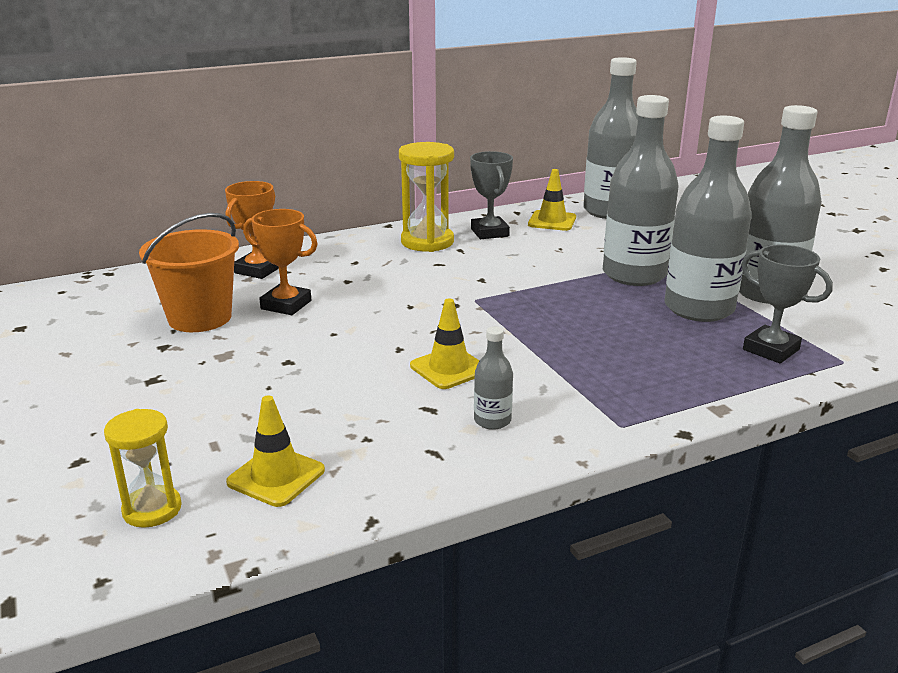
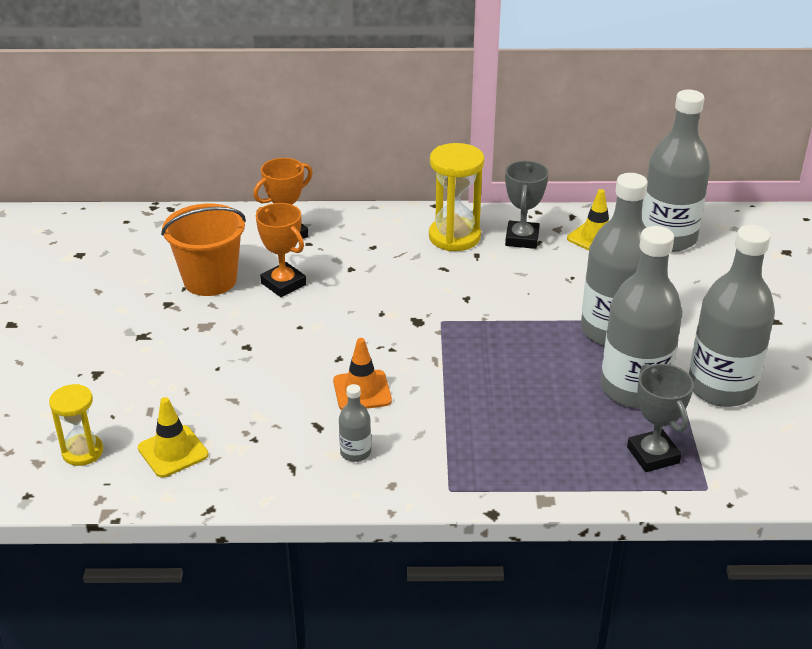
camera: 25 degrees right, 10 degrees up
yellow traffic cone [410,298,480,389] -> orange traffic cone [333,338,392,410]

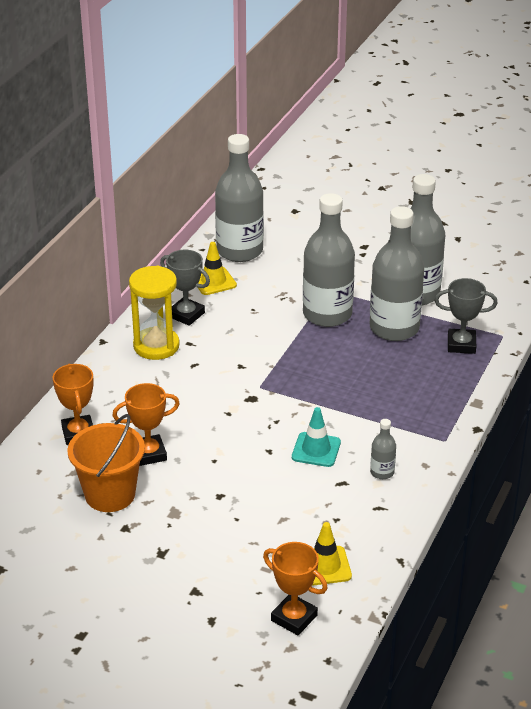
camera: 65 degrees left, 0 degrees up
yellow hourglass [49,384,103,466] -> orange trophy [263,542,328,635]
orange traffic cone [333,338,392,410] -> turquoise traffic cone [292,407,341,467]

